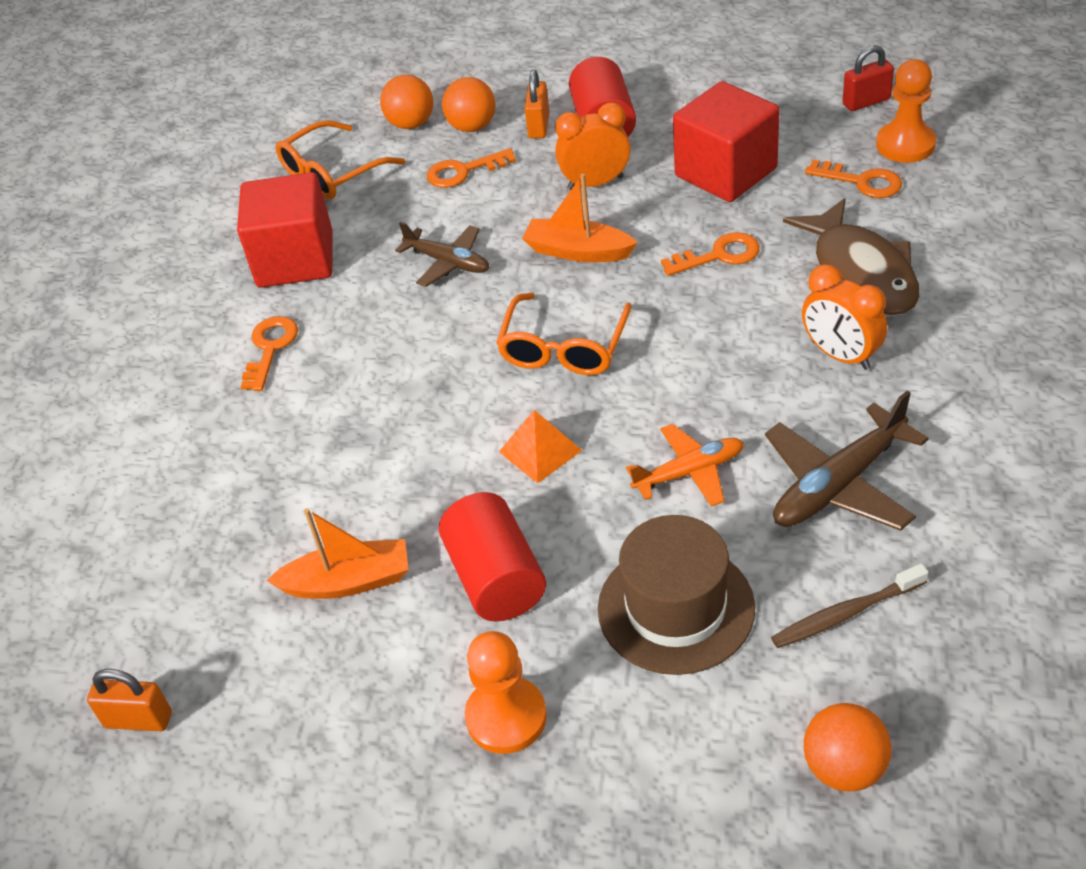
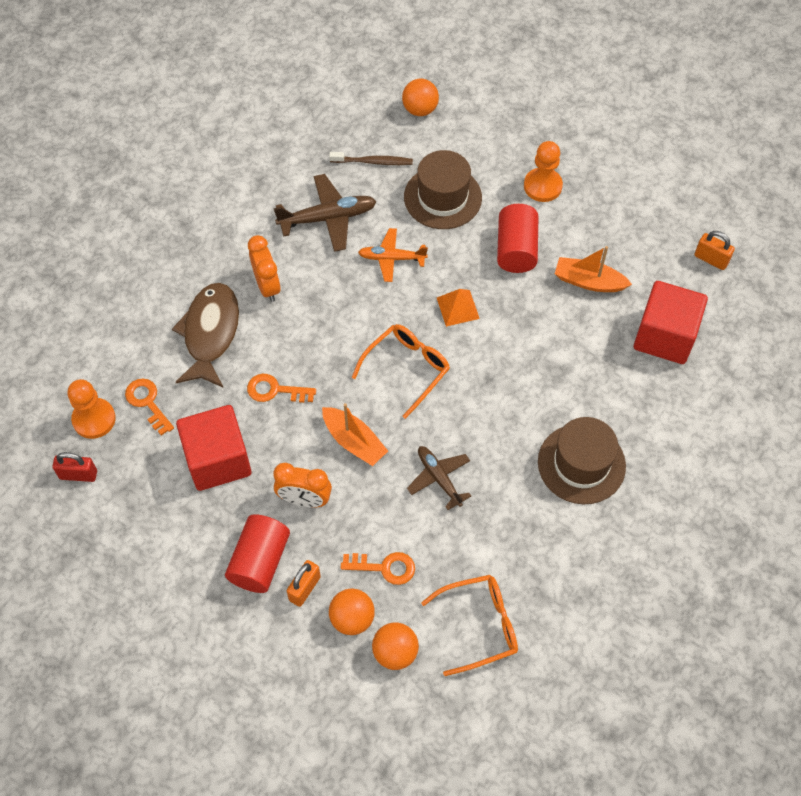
camera: 160 degrees left, 15 degrees up
red cube [237,172,332,288] -> red cube moved to [634,281,708,364]
orange key [241,316,298,391] -> brown hat [538,417,626,504]

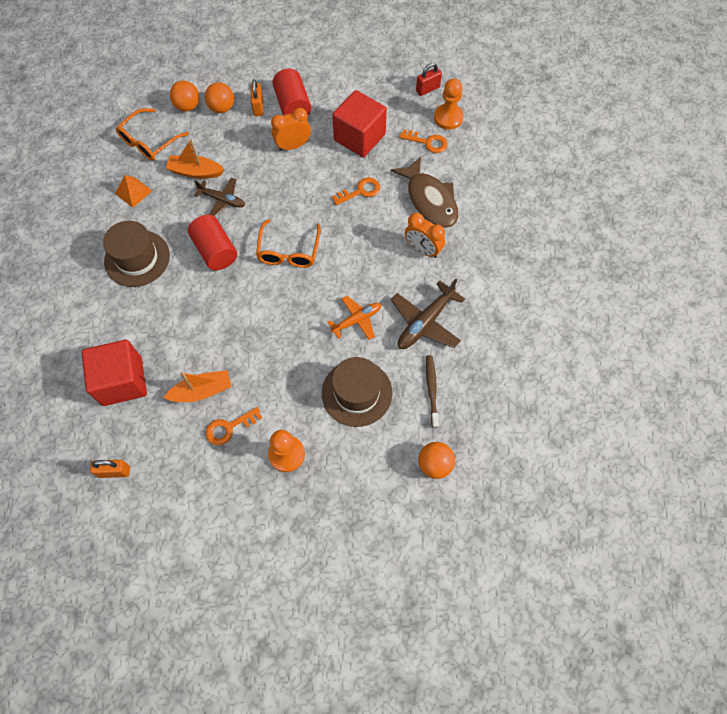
camera: 145 degrees right, 5 degrees up
orange boat [322,403,388,466] -> orange boat moved to [166,139,224,179]
brown toothbrush [329,152,413,165] -> brown toothbrush turned 120 degrees clockwise [426,355,439,428]
orange key [341,552,415,585] -> orange key moved to [206,407,262,445]
orange pyramid [437,289,480,327] -> orange pyramid moved to [115,175,152,208]
red cylinder [497,204,539,273] -> red cylinder moved to [188,215,237,271]

